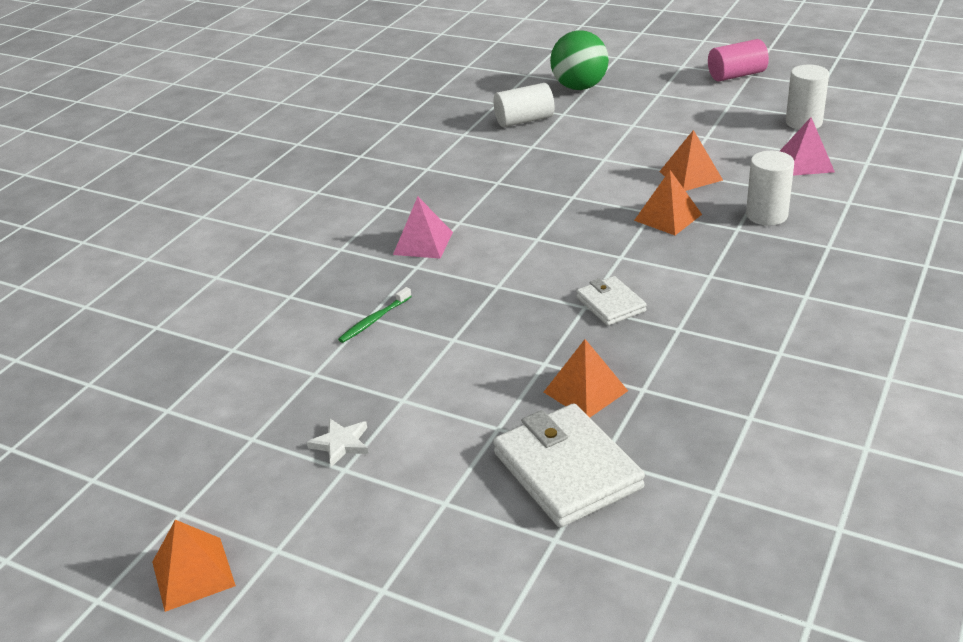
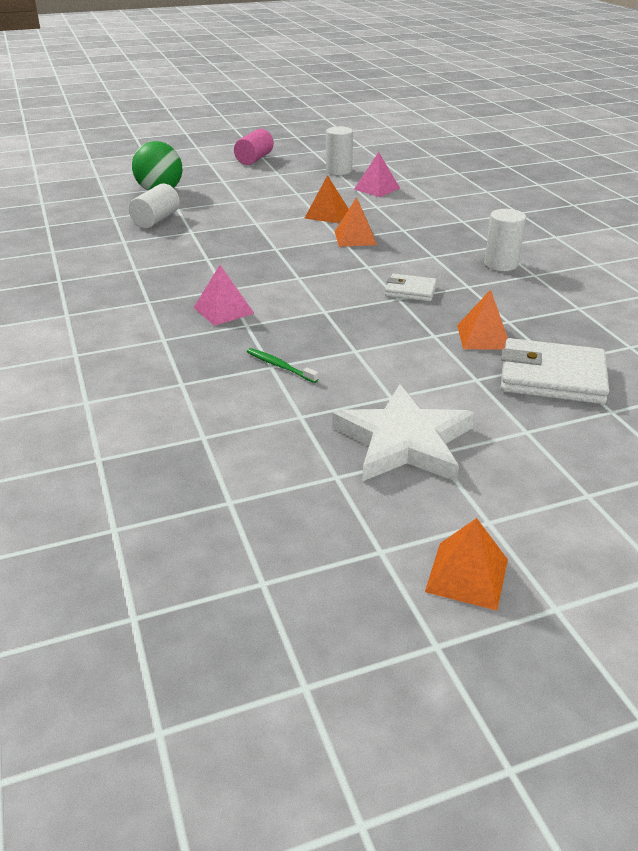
camera: 50 degrees left, 0 degrees up
white star [307,419,368,467] -> white star [332,384,474,482], size x2.45
green toothbrush [338,287,412,343] -> green toothbrush turned 135 degrees clockwise [247,348,318,383]
white cylinder [746,151,794,226] -> white cylinder moved to [484,209,526,271]

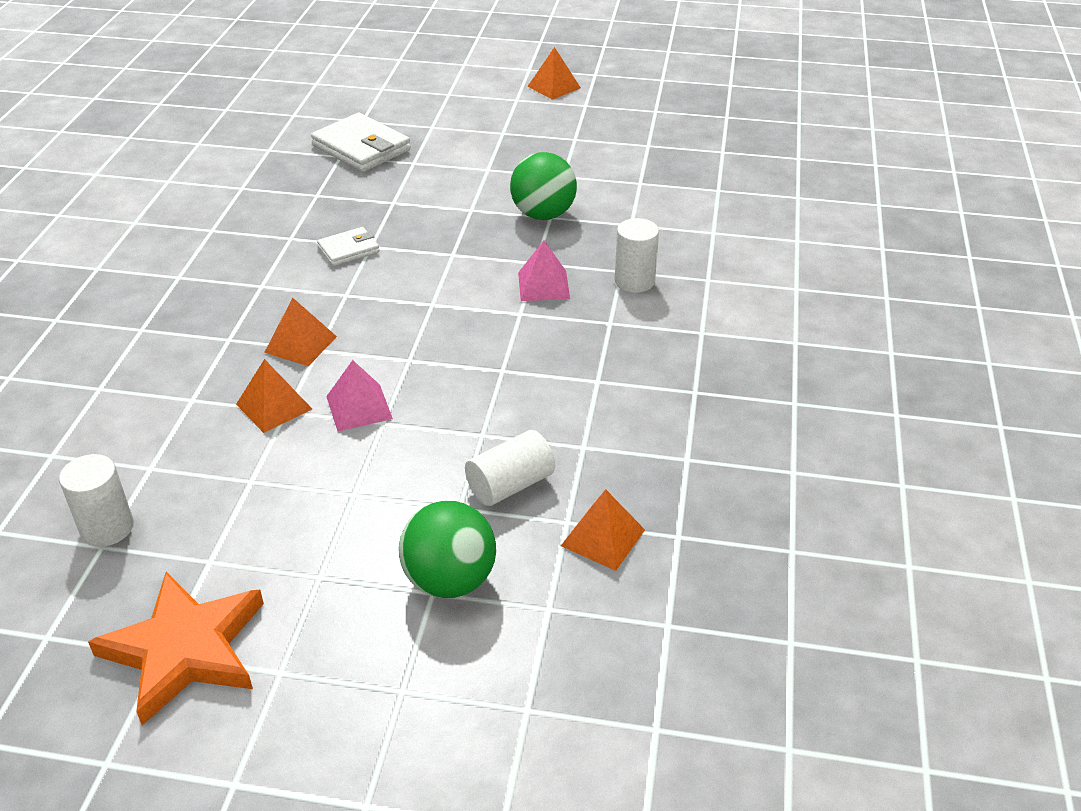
camera: 150 degrees left, 5 degrees up
pink cylinder [234,129,274,165] -> orange star [88,572,264,725]
green toothbrush [247,348,318,383] -> green ball [510,152,577,220]
white star [332,384,474,482] -> none
pink pyramid [354,152,400,197] -> pink pyramid moved to [326,360,393,432]
white wallet [385,274,437,302] -> white wallet turned 75 degrees counterclockwise [317,227,379,266]
orange pyramid [457,289,508,350] -> orange pyramid moved to [561,489,645,571]
white cylinder [484,209,526,271] -> white cylinder moved to [614,218,659,293]

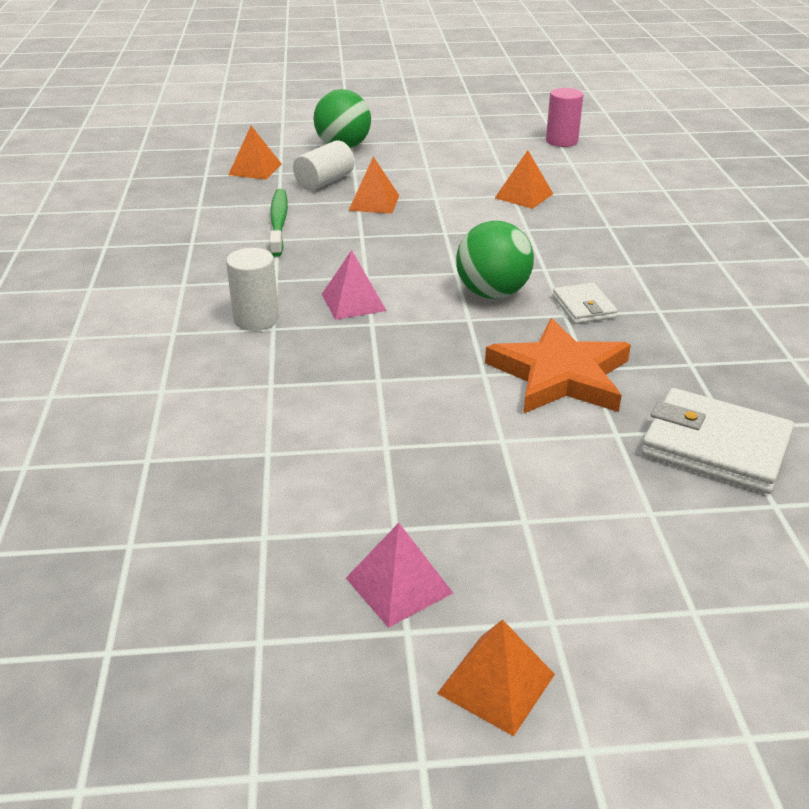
camera: 165 degrees right, 5 degrees down
white cylinder [59,454,134,547] -> pink cylinder [546,88,583,147]
orange star [88,572,264,725] -> orange star moved to [485,318,631,414]
orange pyramid [264,298,337,366] -> orange pyramid moved to [348,156,399,214]
white wallet [317,227,379,266] -> white wallet turned 60 degrees counterclockwise [553,283,618,324]
pink pyramid [326,360,393,432] -> pink pyramid moved to [346,523,453,628]
green ball [510,152,577,220] -> green ball moved to [456,221,534,299]
none -> green toothbrush [269,189,288,257]

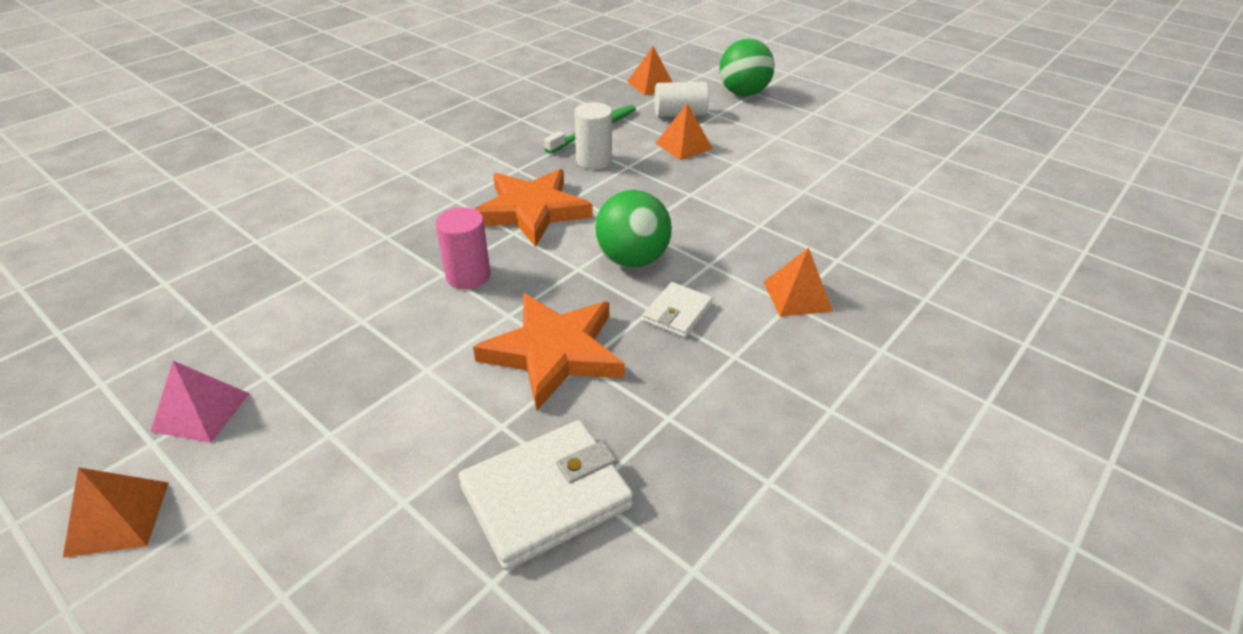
camera: 45 degrees right, 5 degrees up
white cylinder [226,248,279,331] -> white cylinder moved to [575,102,612,169]
pink pyramid [322,250,387,320] -> orange star [475,169,593,247]
orange pyramid [495,150,553,209] -> orange pyramid moved to [763,248,833,317]
pink cylinder [546,88,583,147] -> pink cylinder moved to [436,207,491,289]
white wallet [641,388,794,494] -> white wallet turned 75 degrees clockwise [458,420,633,571]

